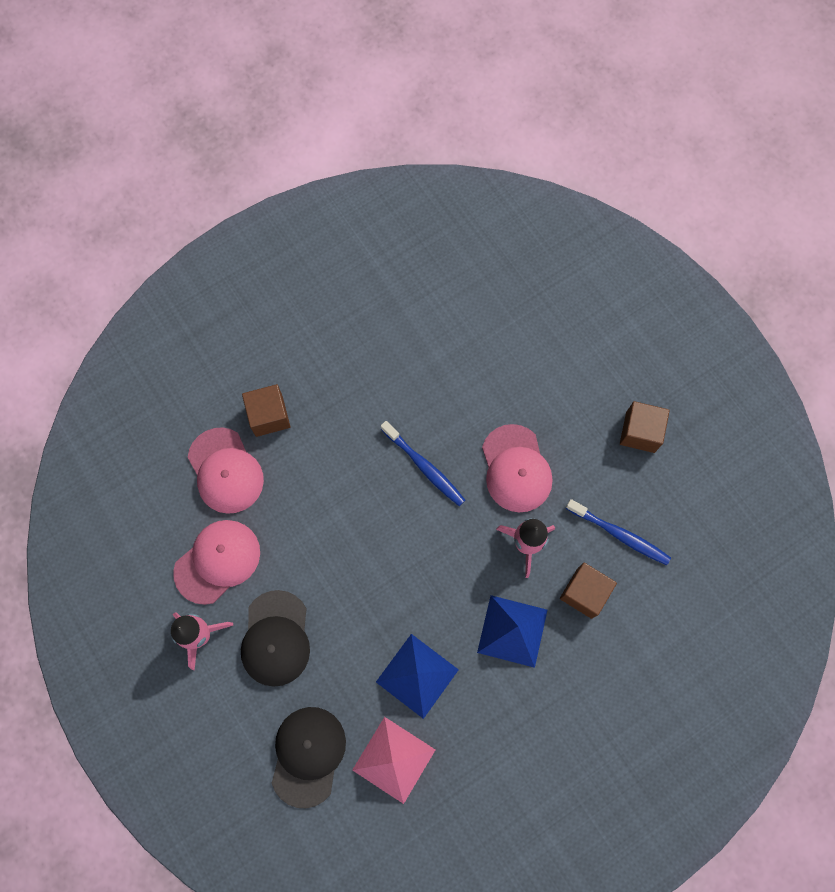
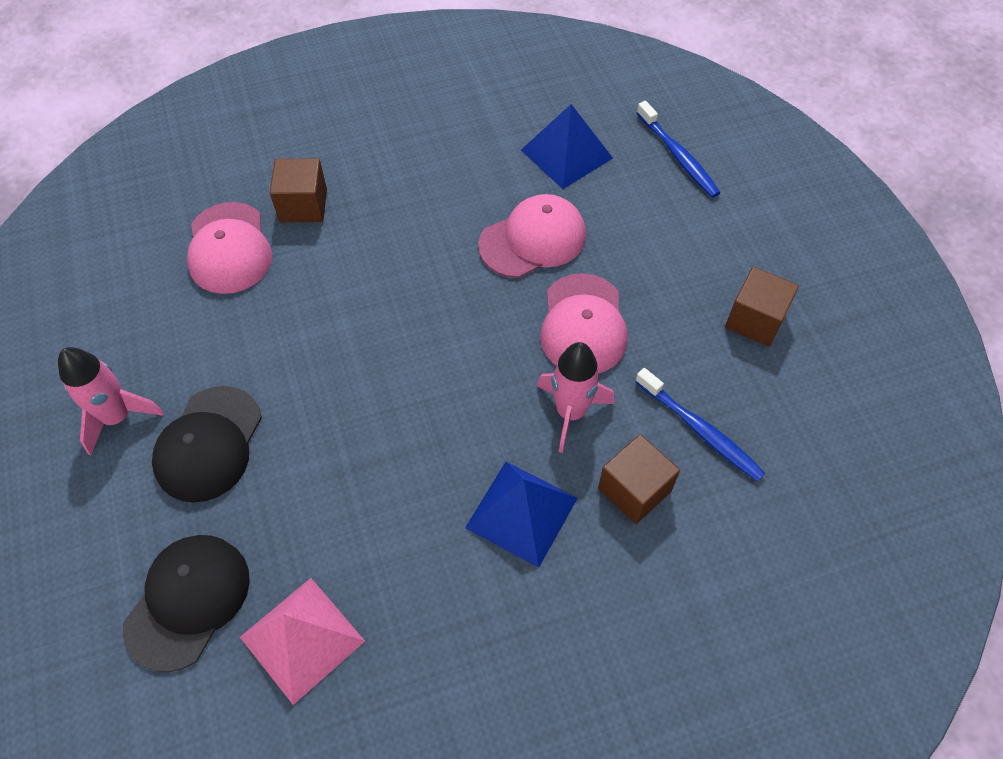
camera: 15 degrees right, 15 degrees down
pink cap [173,520,260,605] -> pink cap moved to [478,194,586,278]
blue pyramid [376,634,459,719] -> blue pyramid moved to [521,104,613,189]
blue toothbrush [381,421,465,506] -> blue toothbrush moved to [637,101,721,198]

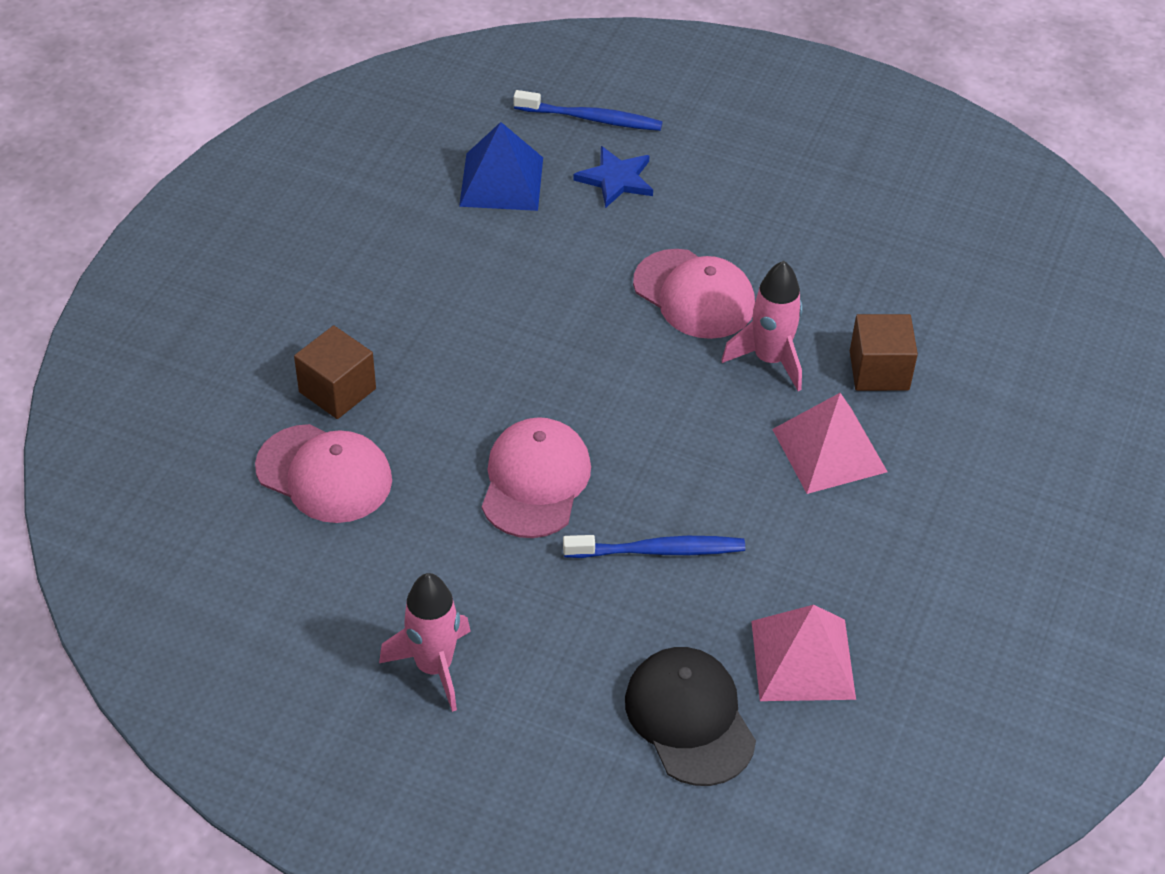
camera: 50 degrees left, 10 degrees down
black cap [152,386,262,502] -> none
blue pyramid [465,462,578,568] -> pink pyramid [772,393,888,494]
pink cap [478,194,586,278] -> pink cap moved to [482,417,591,538]
blue toothbrush [635,368,765,482] -> blue toothbrush moved to [563,535,745,558]
brown cube [725,267,799,347] -> none
none -> blue star [573,146,653,208]

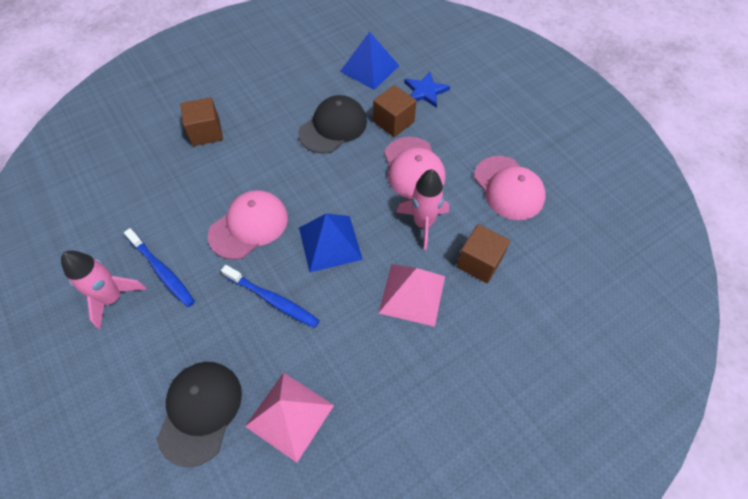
camera: 35 degrees right, 10 degrees up
pink cap [255,424,392,523] -> pink cap moved to [474,156,545,220]
blue toothbrush [514,90,663,131] -> blue toothbrush moved to [124,228,195,307]
none -> black cap [298,95,367,154]
none -> blue pyramid [299,214,363,272]
none -> brown cube [373,85,416,137]

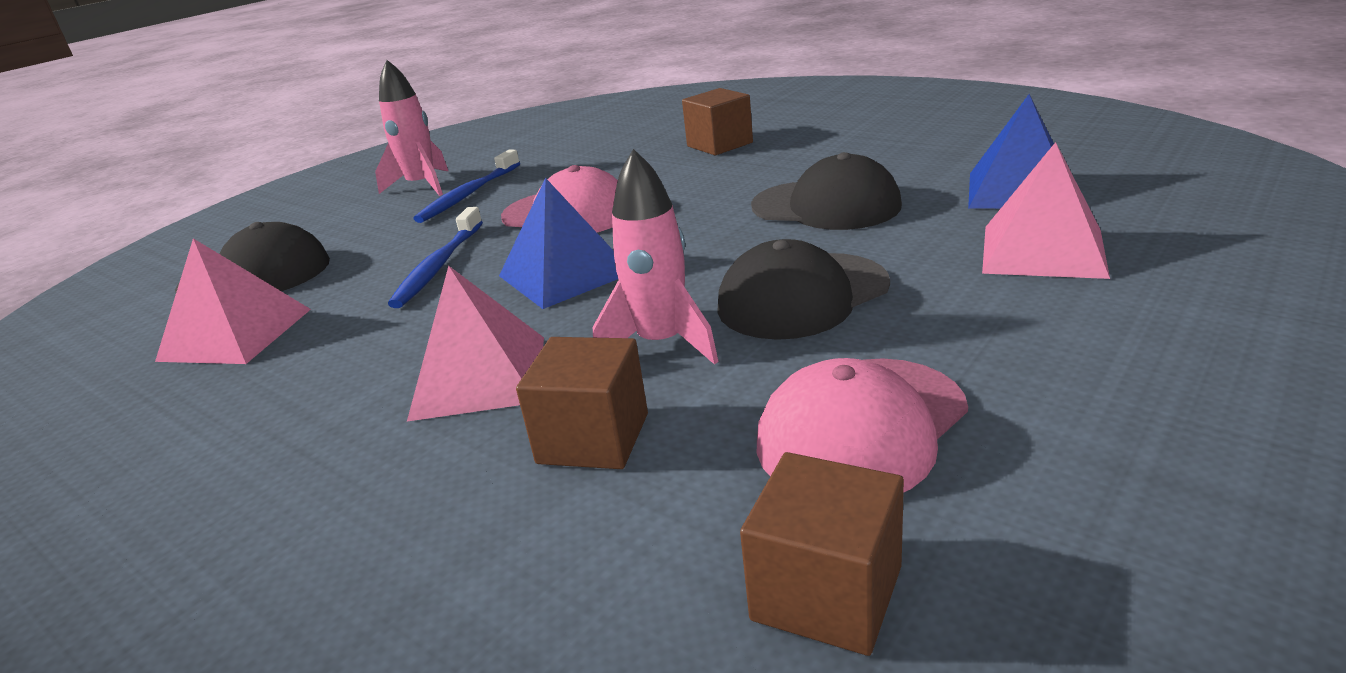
camera: 75 degrees right, 30 degrees down
brown cube [373,85,416,137] -> brown cube moved to [740,452,904,656]
pink cap [384,137,445,199] -> black cap [717,239,890,340]
blue star [404,72,450,108] -> pink pyramid [982,142,1110,279]

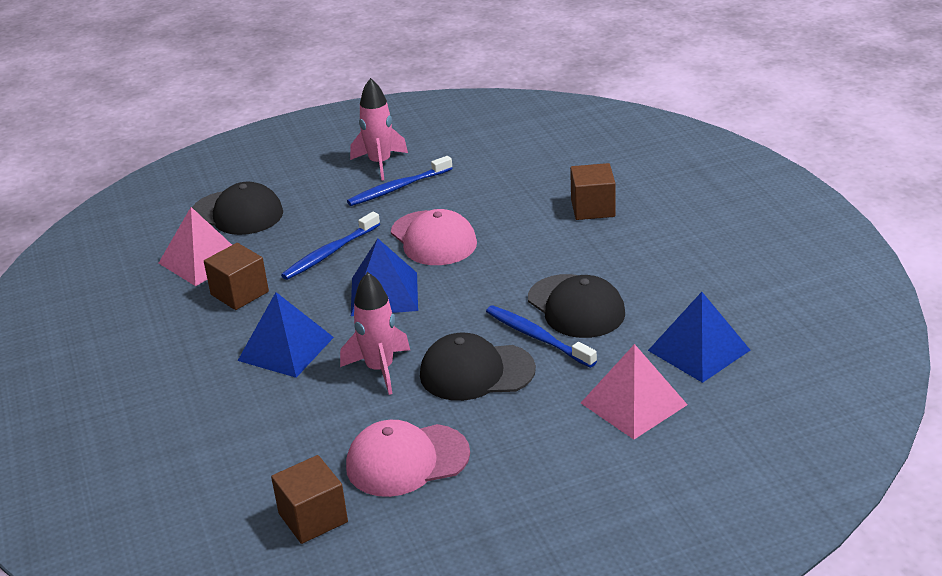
camera: 30 degrees right, 5 degrees up
pink pyramid [407,265,544,422] -> blue pyramid [238,292,334,378]
brown cube [516,337,648,469] -> brown cube moved to [204,243,269,310]
none -> blue toothbrush [486,305,597,368]

